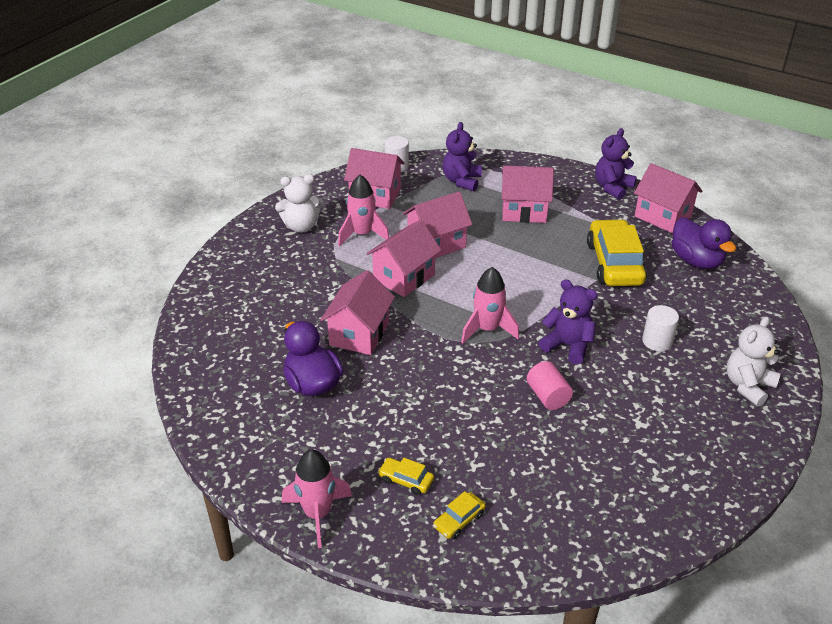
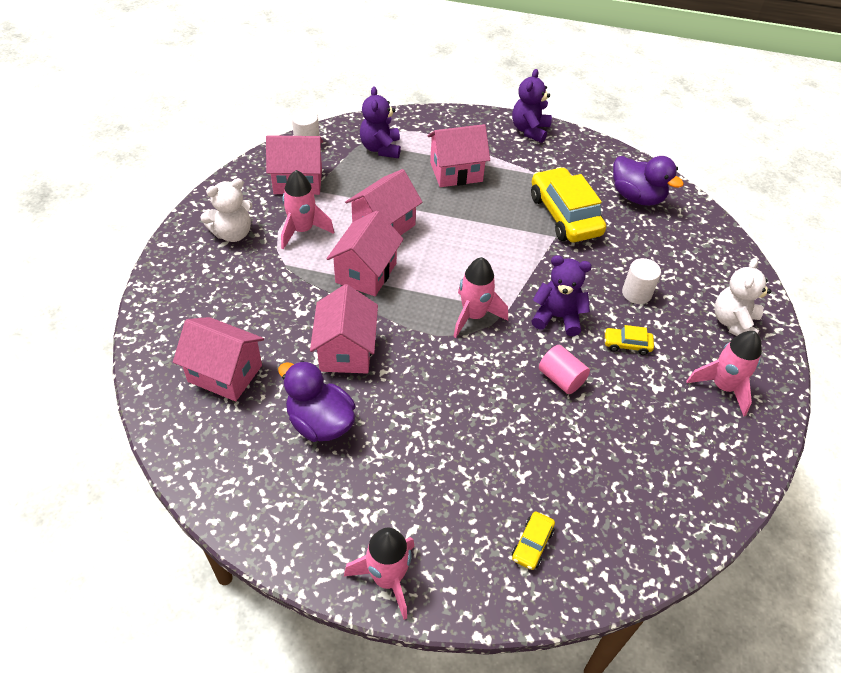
camera: 20 degrees left, 10 degrees up
yellow car [378,458,434,495] -> yellow car moved to [604,325,654,355]
pink house [634,163,702,233] -> pink house moved to [173,317,264,401]
none -> pink rocket [686,331,762,417]

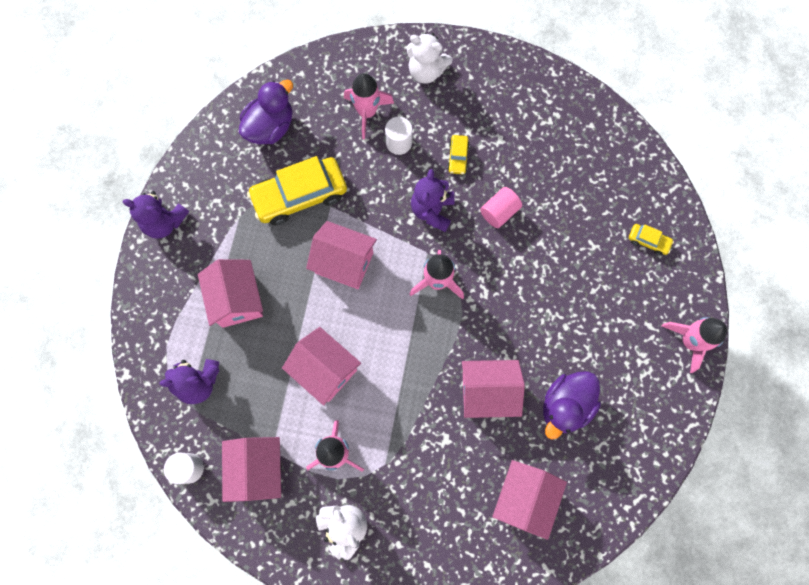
camera: 90 degrees left, 25 degrees up
pink house [327,211,404,296] -> pink house moved to [306,221,377,289]
pink rocket [686,331,762,417] -> pink rocket moved to [344,73,394,139]

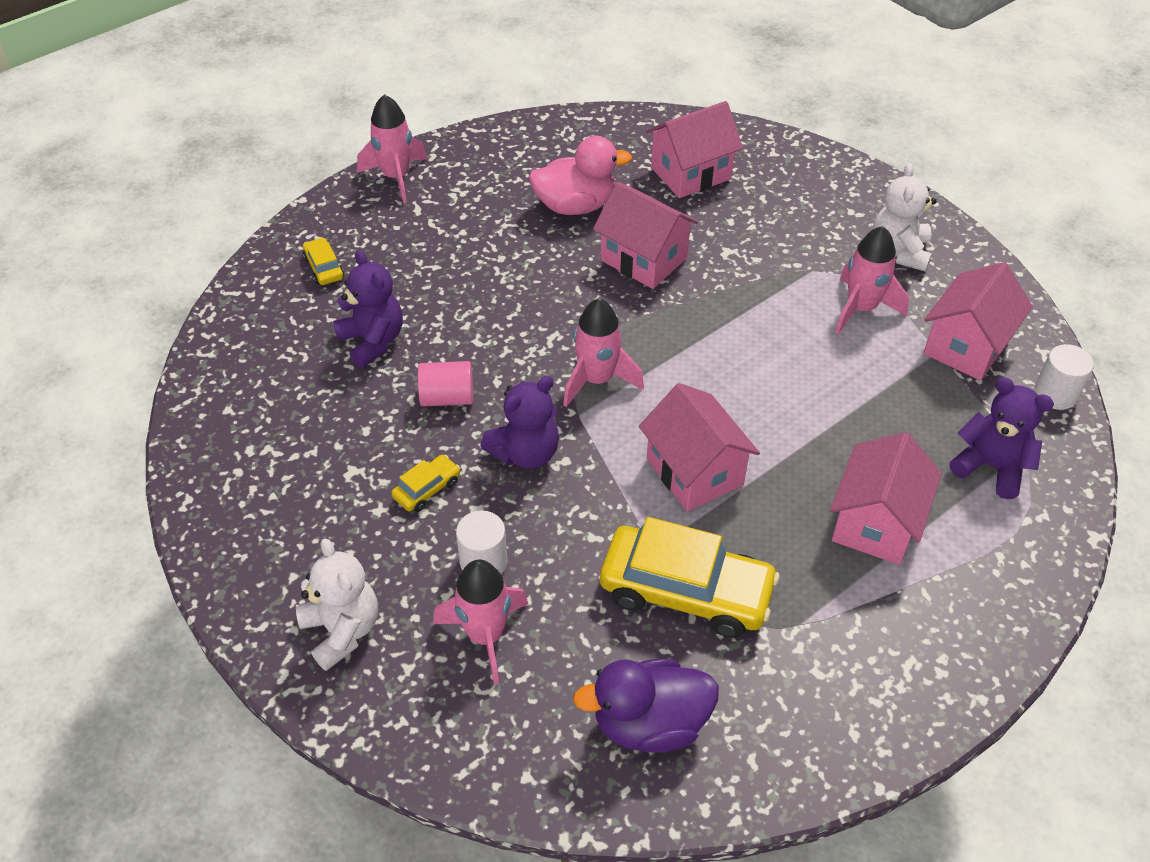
camera: 140 degrees left, 25 degrees down
purple teddy bear [123,191,189,239] -> purple teddy bear moved to [333,250,403,368]
pink house [282,327,361,406] -> none
purple duck [543,371,601,439] -> pink duck [529,136,632,215]

